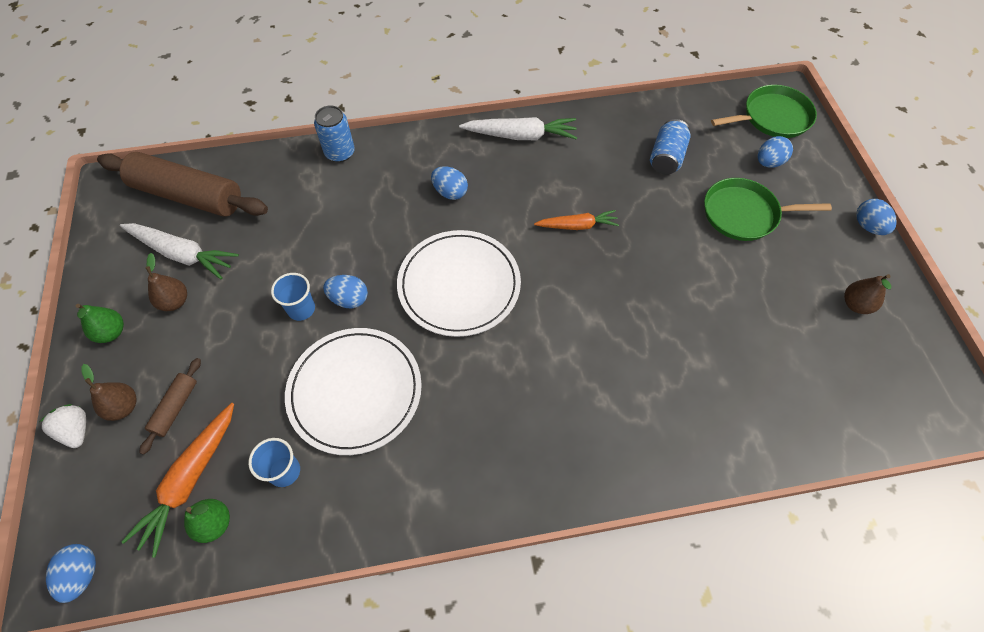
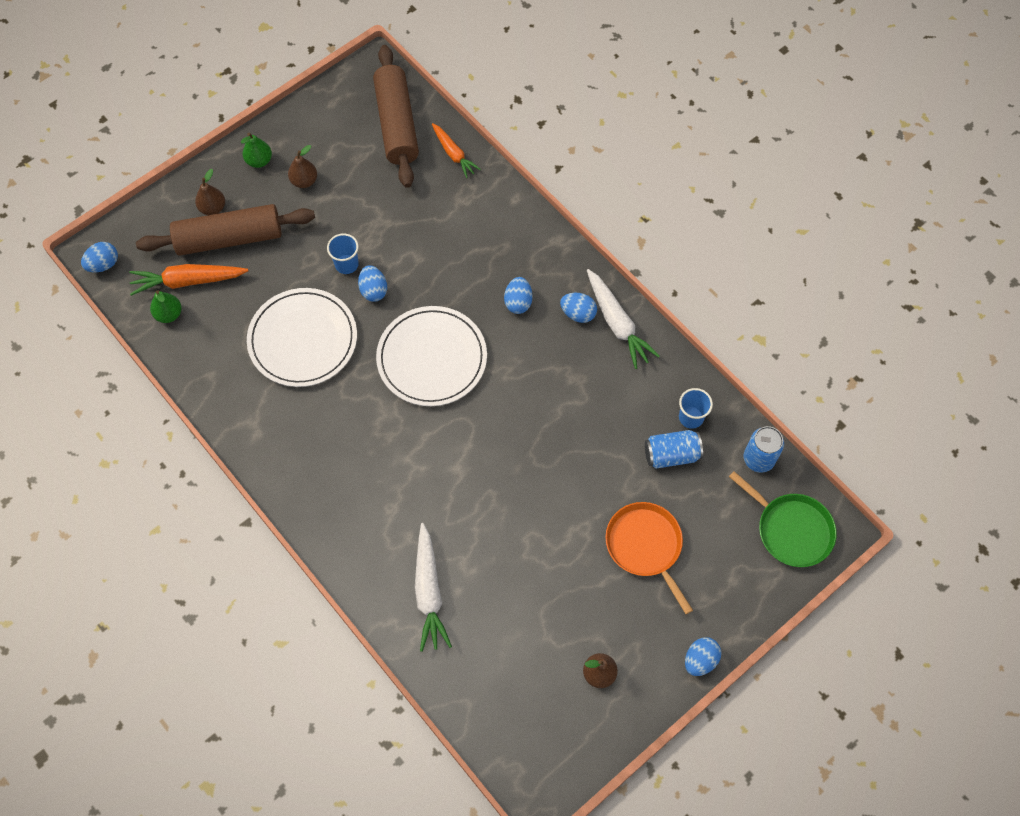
camera: 60 degrees right, 5 degrees up
white strawberry [40,404,86,448] -> none
white carrot [120,223,239,280] -> white carrot moved to [415,523,452,652]
brown rolling pin [139,358,201,455] -> brown rolling pin [136,204,315,256], size x2.18
blue cup [248,438,300,487] -> blue cup moved to [679,388,713,429]
blue can [314,105,355,162] -> blue can moved to [744,426,784,473]
orange carrot [534,210,619,230] -> orange carrot moved to [432,123,481,178]
green pan [704,178,832,241] -> orange pan [605,502,693,614]
blue egg [757,136,793,167] -> blue egg moved to [560,293,597,323]

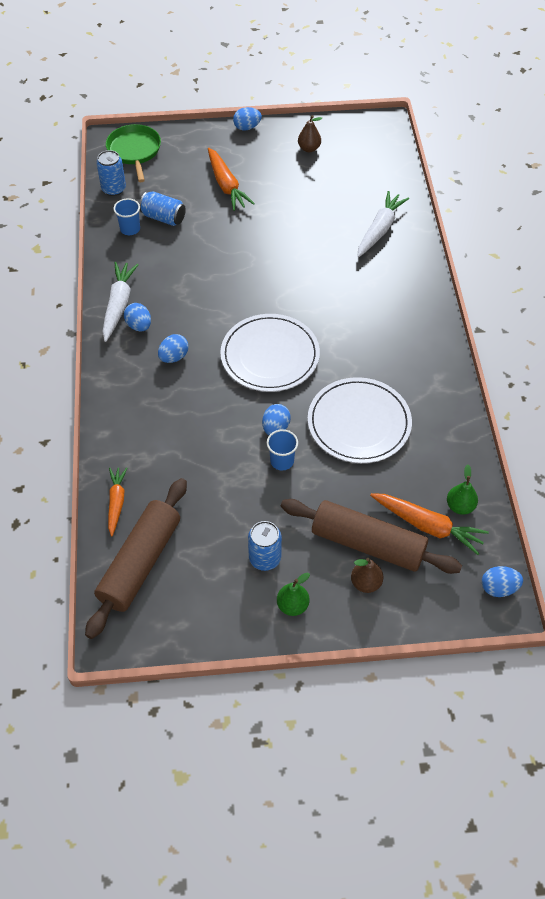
camera: 145 degrees left, 10 degrees down
brown pear [288,145,317,188] -> blue can [248,521,282,571]
orange pan [605,502,693,614] -> orange carrot [208,148,255,211]

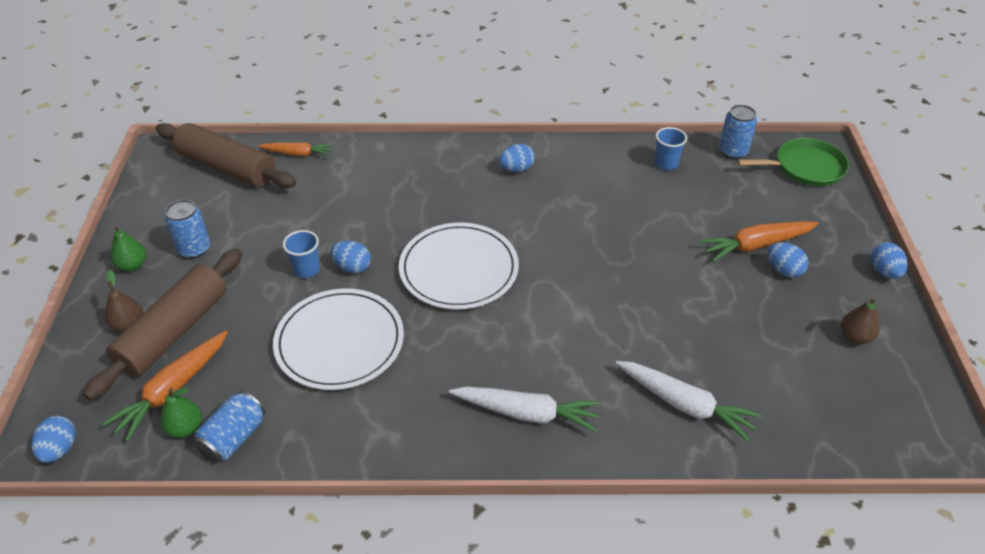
camera: 95 degrees right, 10 degrees down
white carrot [102,262,139,342] -> white carrot moved to [449,386,601,432]
blue can [139,191,186,226] -> blue can moved to [193,391,265,463]
blue egg [158,334,188,363] -> blue egg moved to [768,242,809,278]

